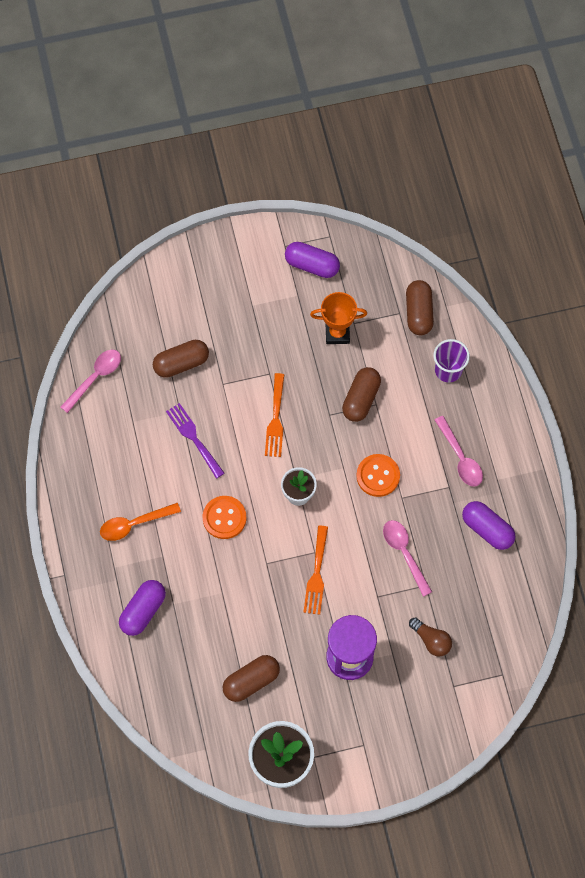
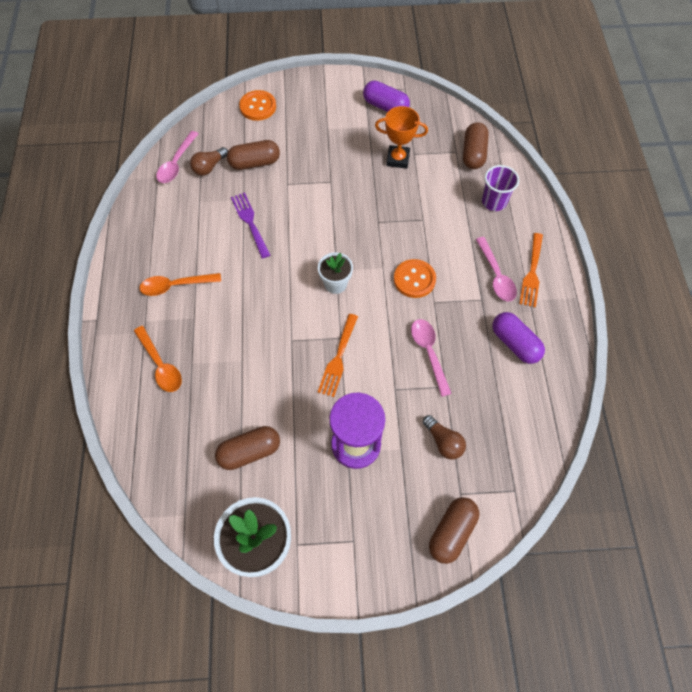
camera: 10 degrees right, 5 degrees down
pink spoon [61,350,121,413] -> pink spoon turned 150 degrees clockwise [156,131,198,183]
purple capsule [119,580,166,636] -> orange spoon [134,326,182,392]
orange button [202,496,246,539] -> orange button moved to [239,90,276,121]
orange fork [265,373,284,457] -> orange fork moved to [519,233,543,307]
brown capsule [342,367,381,422] -> brown capsule moved to [429,497,479,564]
none -> brown light bulb [190,147,228,176]

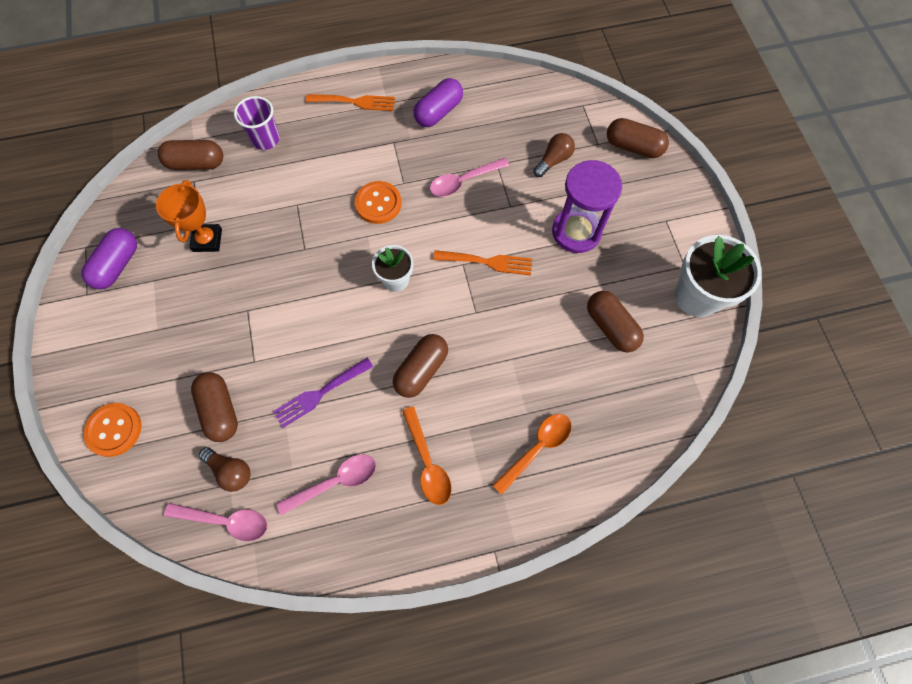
camera: 100 degrees left, 5 degrees up
pink spoon [476,237,517,301] -> pink spoon moved to [276,454,376,515]
none -> brown capsule [393,334,448,398]

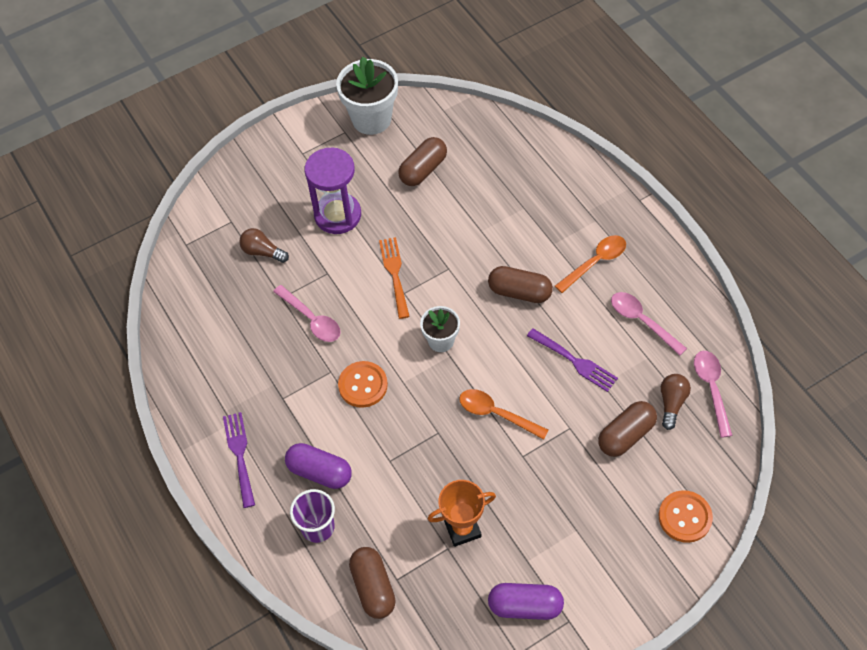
camera: 105 degrees left, 10 degrees down
orange fork [306,94,395,111] -> purple fork [223,412,255,508]
purple capsule [413,78,463,127] -> purple capsule moved to [285,443,352,489]
orange spoon [492,414,572,495] -> orange spoon moved to [459,389,549,440]
brown capsule [607,118,669,158] -> none

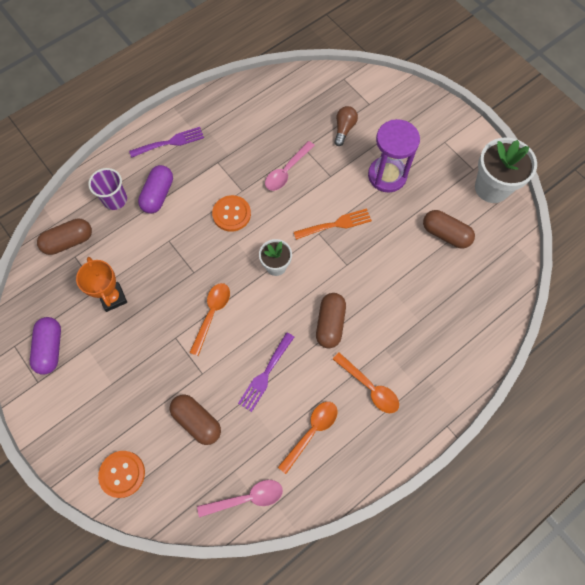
camera: 80 degrees right, 10 degrees up
pink spoon [611,292,687,356] -> orange spoon [278,402,337,474]
brown light bulb [661,374,691,430] -> none

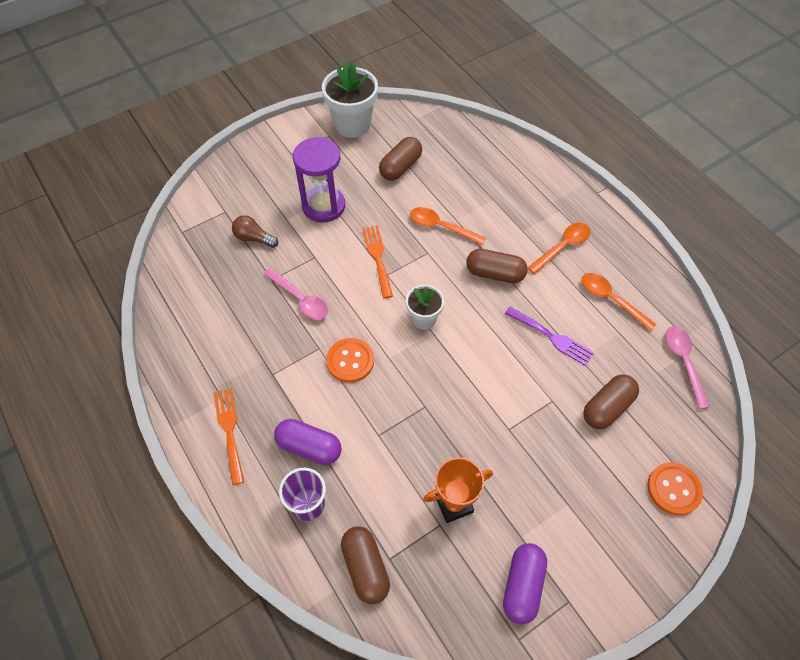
camera: 85 degrees left, 10 degrees down
purple capsule [30,317,61,375] -> purple capsule turned 75 degrees counterclockwise [503,543,547,624]
purple fork [129,127,204,158] -> orange fork [213,388,244,485]
orange spoon [189,283,230,356] -> orange spoon moved to [410,207,486,245]

